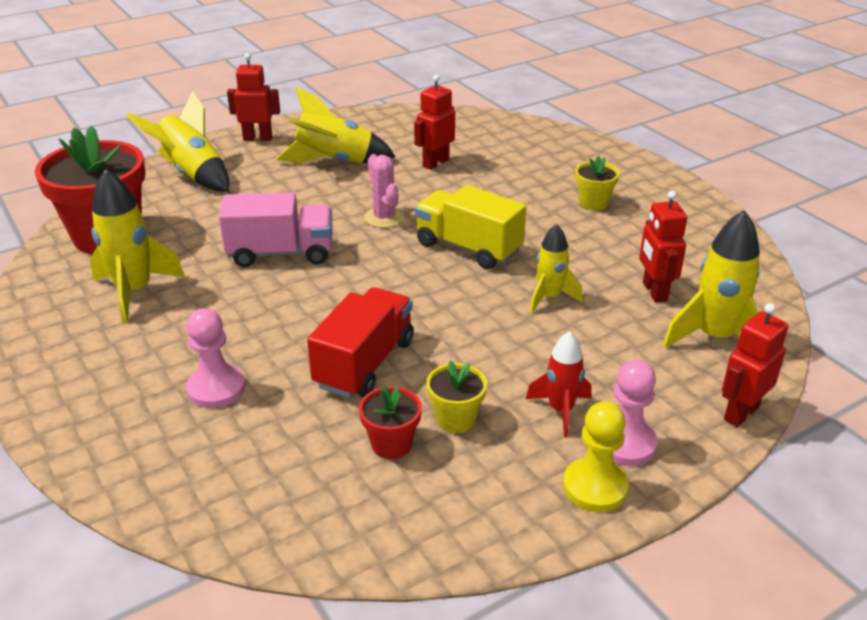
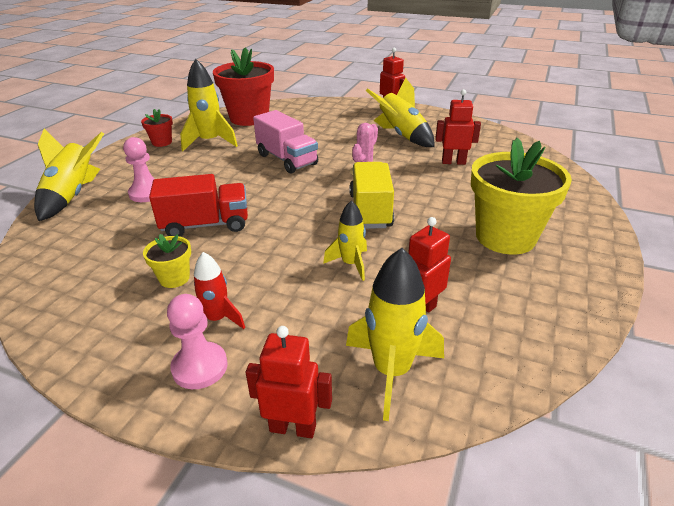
camera: 55 degrees right, 0 degrees up
yellow rocket [127,91,229,192] -> yellow rocket moved to [34,129,104,221]
red flower pot [359,385,422,459] -> red flower pot moved to [141,109,173,147]
yellow pawn [563,401,629,512] -> none
yellow flower pot [575,156,620,211] -> yellow flower pot [471,138,572,255], size x2.17

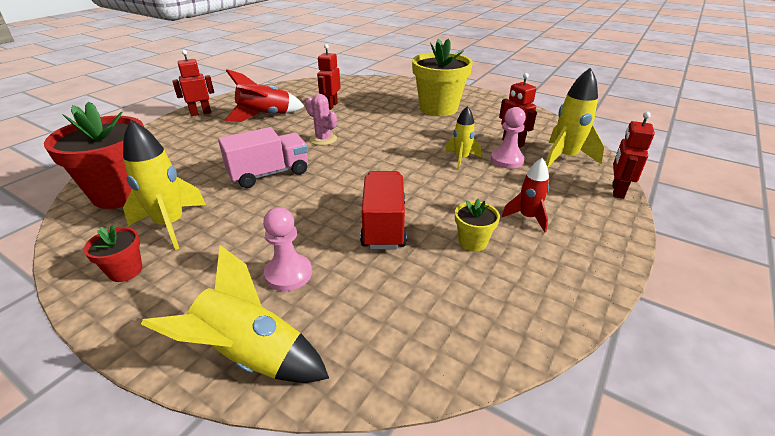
camera: 80 degrees left, 0 degrees up
pink pawn [167,294,228,389] -> pink pawn moved to [491,107,526,168]
yellow truck [349,162,394,229] -> none
yellow rocket [366,77,434,147] -> red rocket [224,69,304,122]

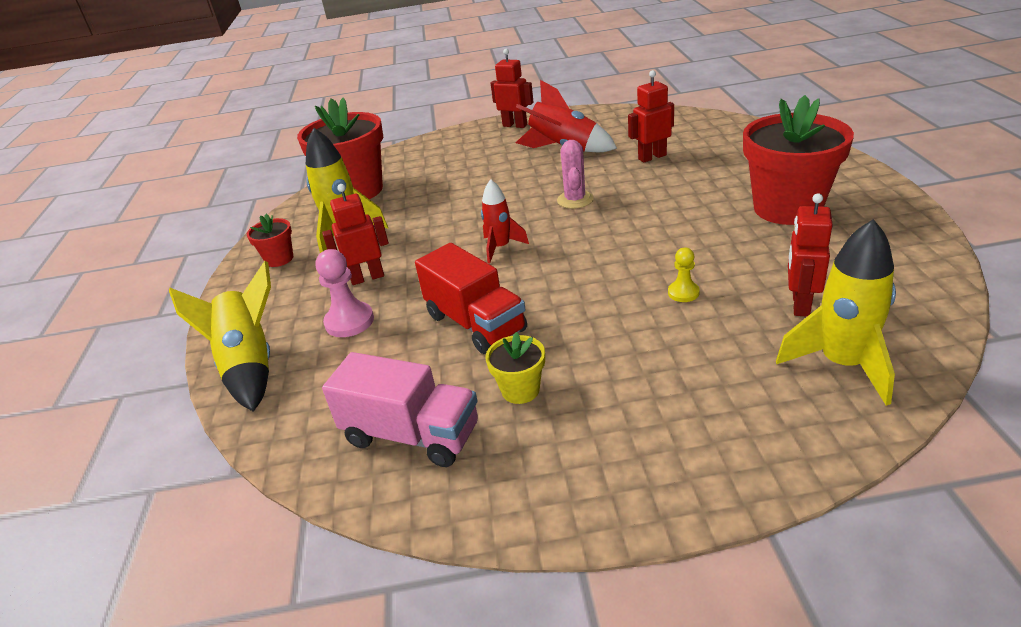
camera: 55 degrees right, 0 degrees up
pink truck [218,127,308,188] -> pink truck moved to [322,352,478,467]
red truck [360,171,407,249] -> red truck turned 90 degrees clockwise [415,243,527,354]
yellow flower pot [412,39,473,116] -> red flower pot [743,95,854,225]
yellow rocket [445,106,481,170] -> yellow pawn [668,248,700,302]
pink pawn [491,107,526,168] -> none
red rocket [502,158,549,232] -> red rocket moved to [481,179,529,264]
red robot [612,112,655,199] -> red robot moved to [322,184,389,285]

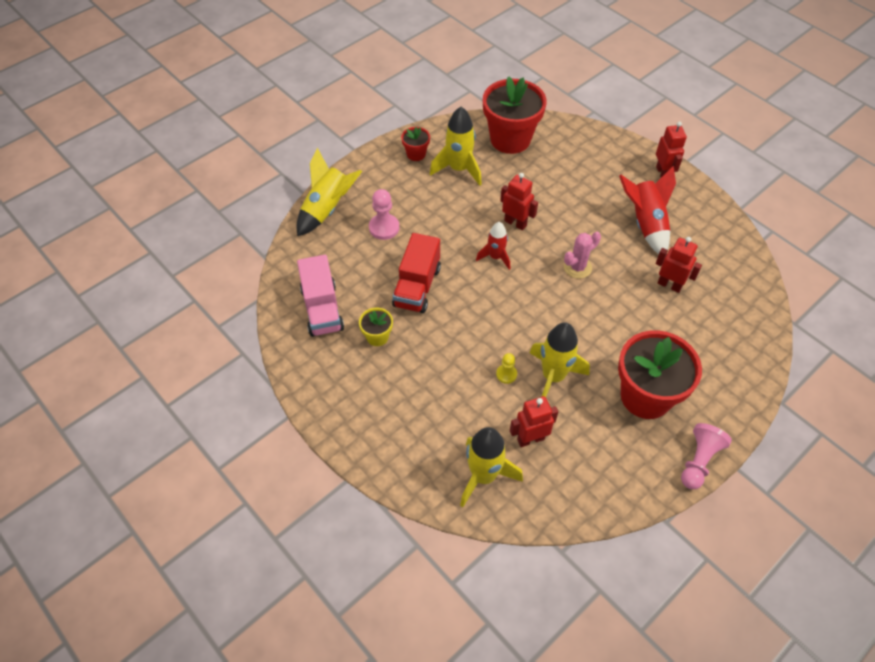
camera: 50 degrees right, 20 degrees up
red robot [322,184,389,285] -> red robot moved to [500,173,538,231]
none -> yellow rocket [529,322,590,397]
none -> pink pawn [681,423,732,489]

